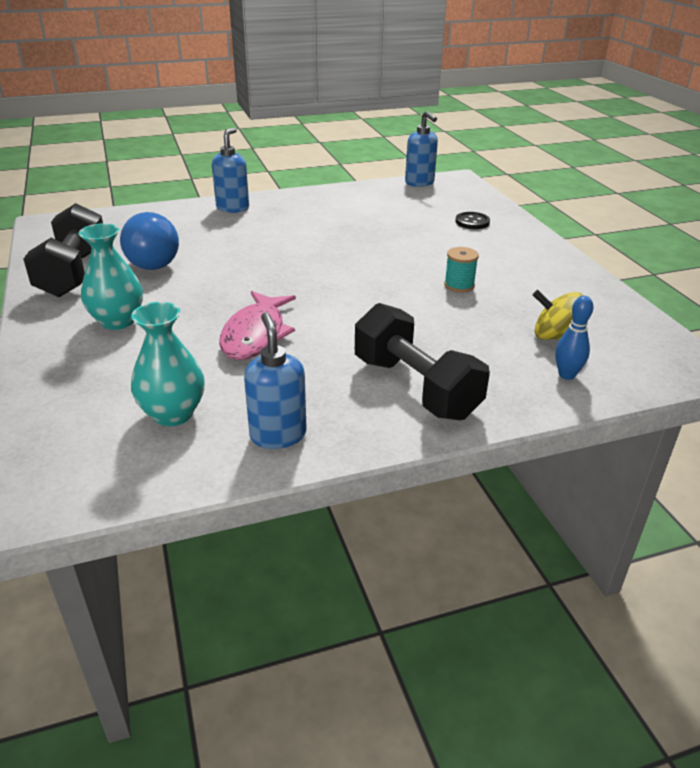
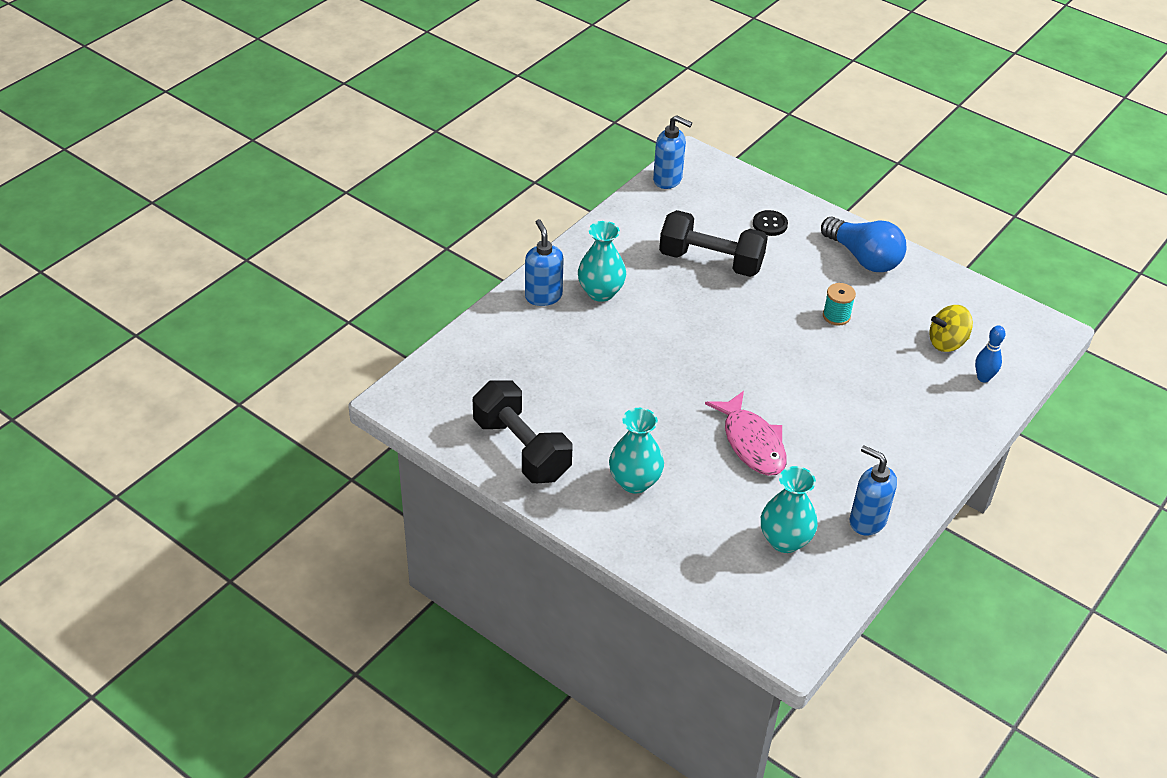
camera: 35 degrees left, 10 degrees up
blue light bulb [120,212,179,270] -> blue light bulb moved to [821,217,907,272]
black dumbbell [355,303,490,420] -> black dumbbell moved to [659,210,768,277]
none -> turquoise vase [578,221,626,302]

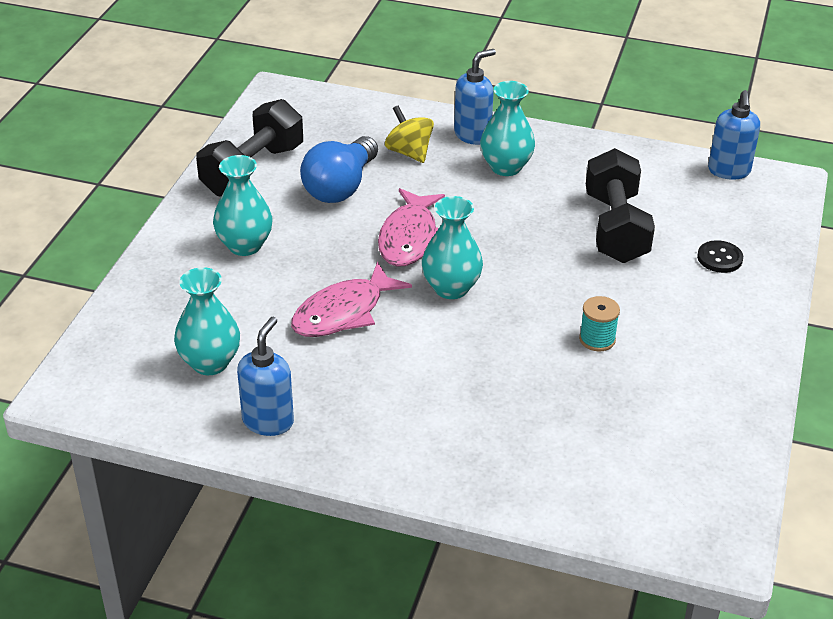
camera: 70 degrees right, 5 degrees down
blue light bulb [821,217,907,272] -> blue light bulb moved to [300,136,378,203]
yellow spinning top [929,305,973,352] -> yellow spinning top moved to [385,106,434,163]
blue bowling pin [975,325,1005,383] -> none
none -> pink fish [378,188,445,267]
none -> turquoise vase [422,196,483,299]

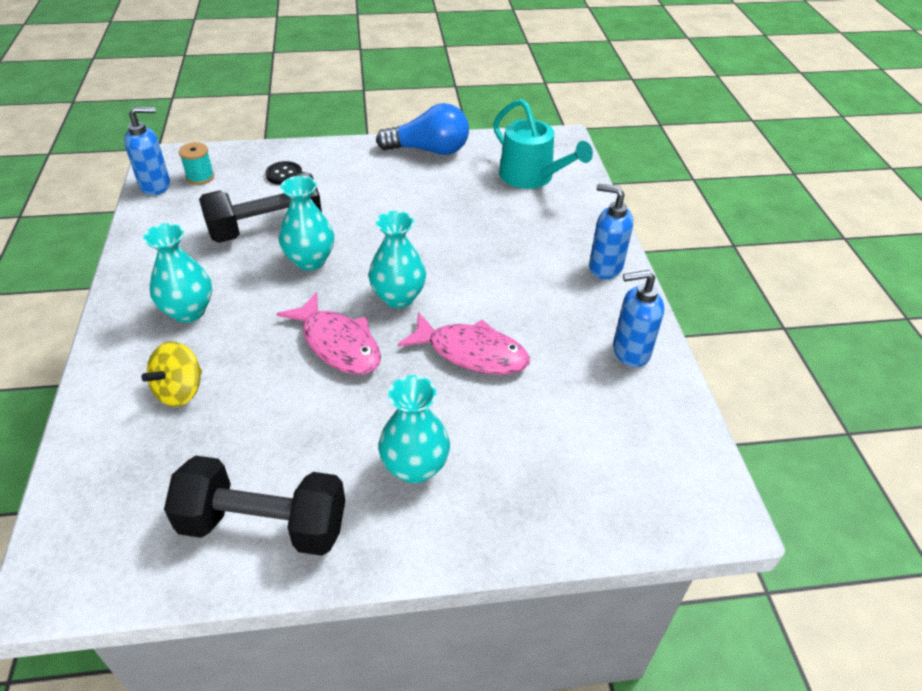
camera: 115 degrees left, 5 degrees up
turquoise vase [174,267,240,375] -> turquoise vase moved to [279,176,334,271]
blue light bulb [300,136,378,203] -> blue light bulb moved to [376,103,469,155]
pink fish [378,188,445,267] -> pink fish turned 60 degrees clockwise [276,292,381,375]
blue soap dispenser [454,49,496,145] -> blue soap dispenser moved to [589,184,633,279]
turquoise spool [579,296,620,351] -> turquoise spool moved to [179,142,214,185]
none -> turquoise watering can [493,99,593,189]

